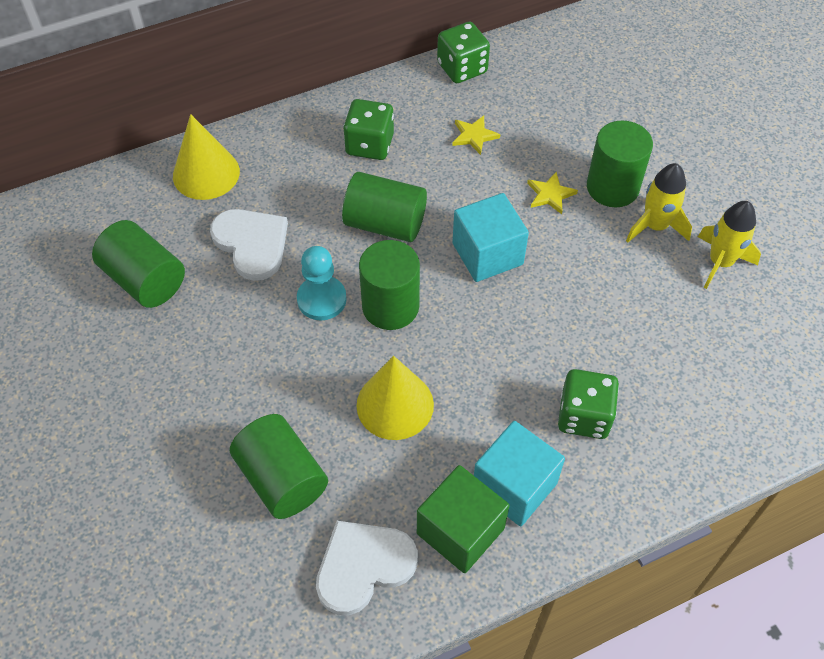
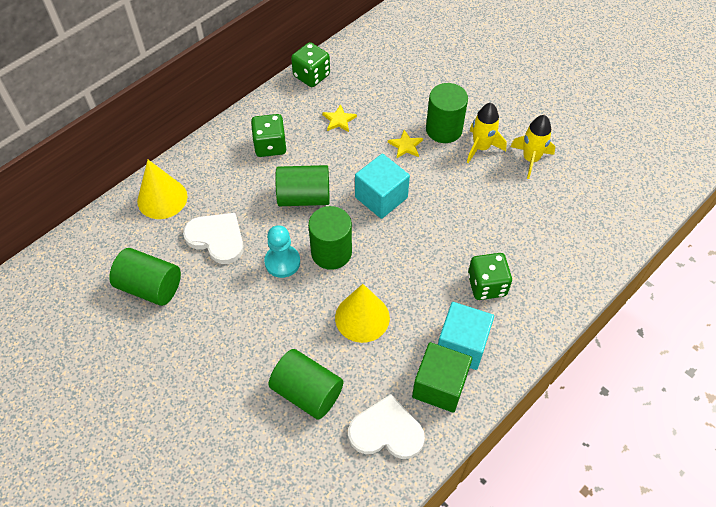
camera: 20 degrees left, 0 degrees up
white heart [316,521,418,615] -> white heart turned 60 degrees clockwise [348,394,425,459]

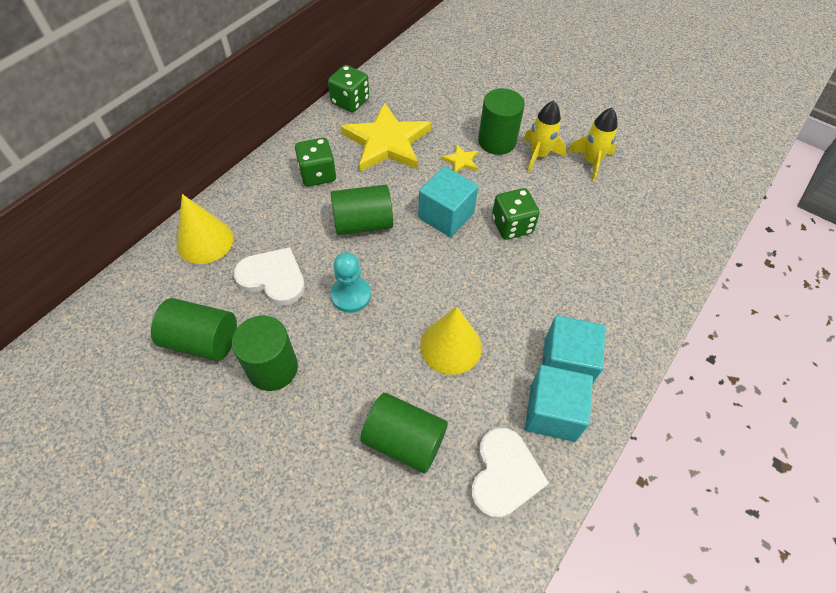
camera: 10 degrees left, 0 degrees up
green cylinder [308,206,352,270] -> green cylinder moved to [232,315,298,391]
yellow star [322,104,357,132] -> yellow star [341,102,431,172], size x2.47
white heart [348,394,425,459] -> white heart turned 105 degrees clockwise [471,427,549,519]
green cube [412,342,472,413] -> turquoise cube [525,365,593,442]
green dice [468,253,512,300] -> green dice moved to [492,188,540,240]

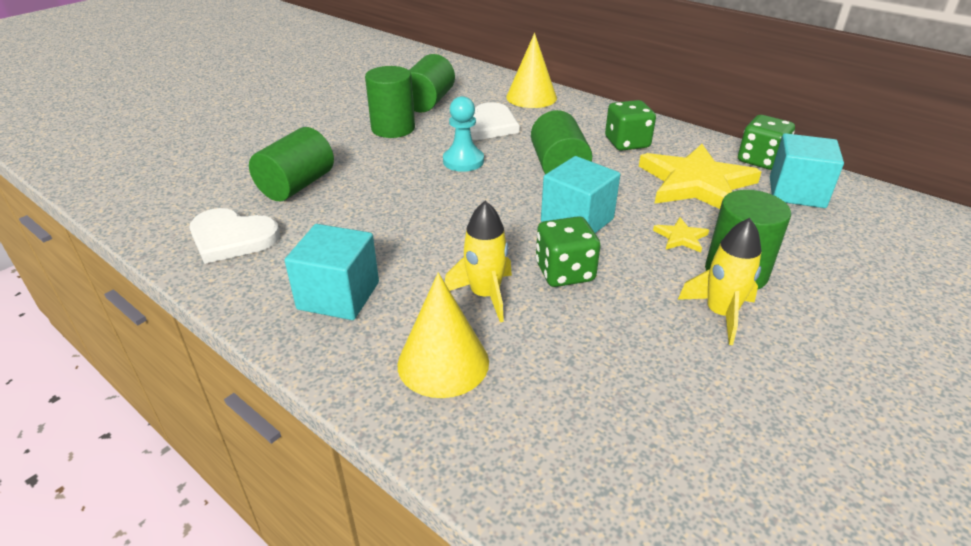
camera: 95 degrees right, 20 degrees down
yellow cone [420,307,482,375] -> yellow cone moved to [397,272,489,398]
turquoise cube [525,365,593,442] -> turquoise cube moved to [770,133,844,208]
yellow rocket [568,108,618,182] -> yellow rocket moved to [445,201,512,322]

